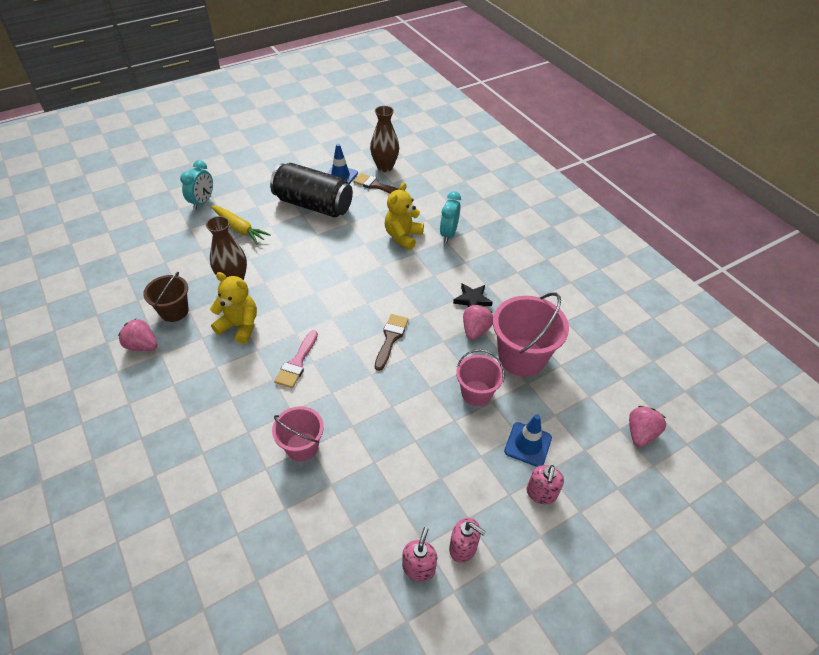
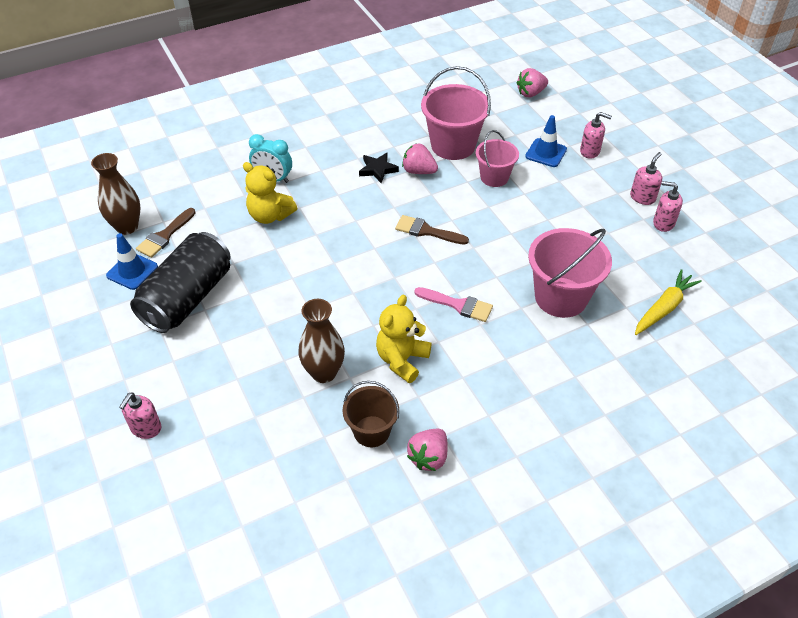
camera: 85 degrees left, 0 degrees up
turquoise clock [180,160,213,210] -> pink soap dispenser [119,392,162,439]
yellow carrot [211,206,270,244] -> yellow carrot moved to [635,269,702,335]
pink bucket [272,406,324,461] -> pink bucket [528,228,612,318], size x1.63
pink strawberry [629,406,666,447] -> pink strawberry turned 60 degrees counterclockwise [517,68,548,98]

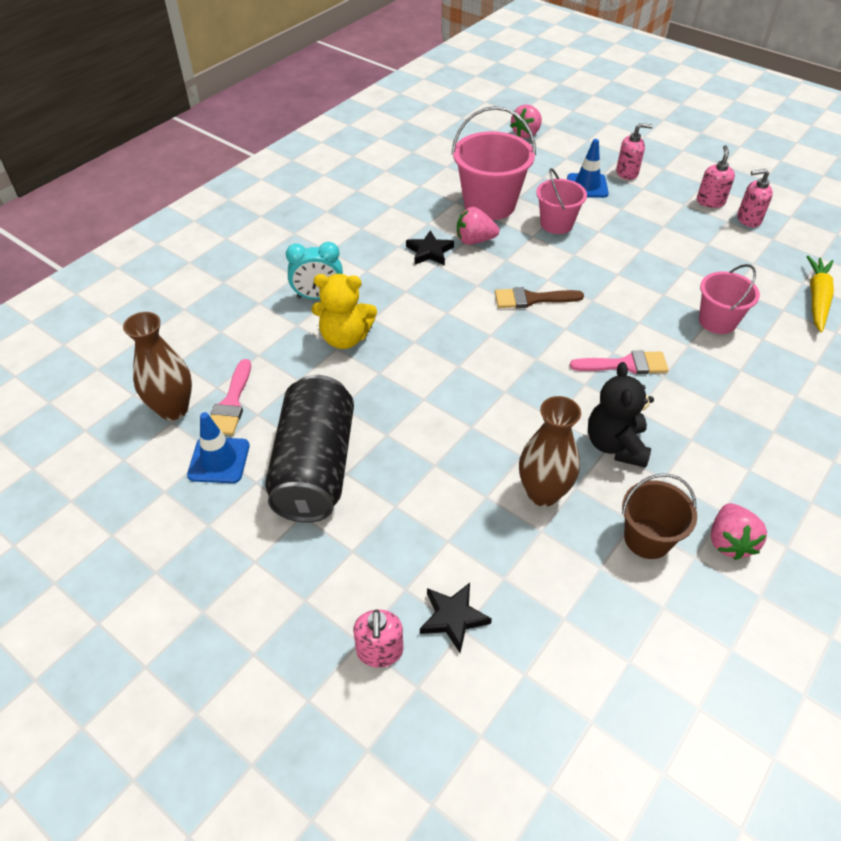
camera: 25 degrees left, 0 degrees up
brown brush [136,208,196,258] -> pink brush [211,359,251,435]
yellow teddy bear [376,295,432,383] -> black teddy bear [588,362,654,468]
pink bucket [528,228,612,318] -> pink bucket [699,264,760,334], size x0.61
none -> black star [420,583,492,653]

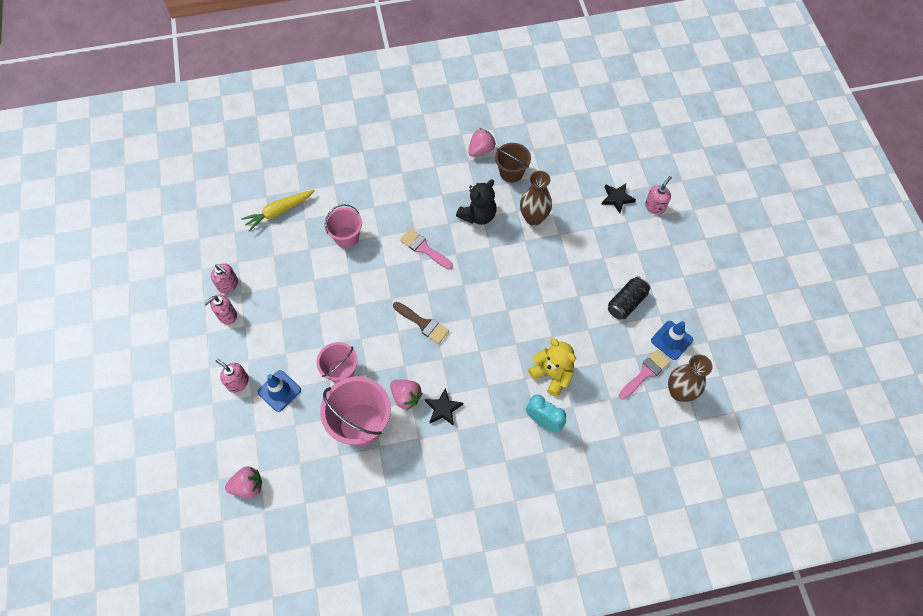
camera: 140 degrees left, 15 degrees up
black can [265,375,354,523] -> black can [608,276,650,320], size x0.55

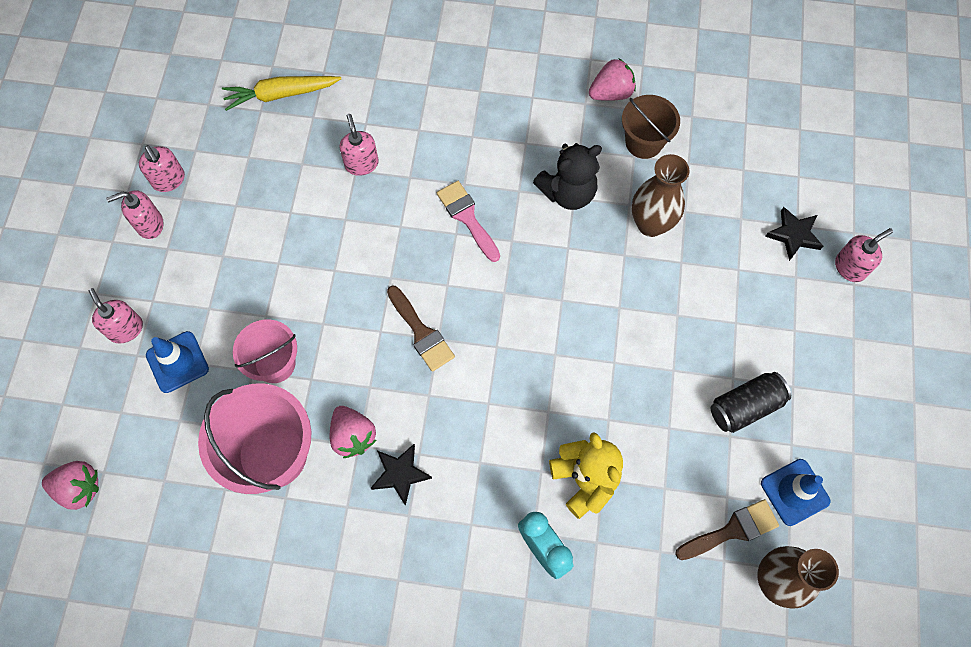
camera: 20 degrees right, 5 degrees up
pink bucket [324,204,362,248] -> pink soap dispenser [340,114,379,176]
pink brush [619,350,670,400] -> brown brush [675,499,779,560]

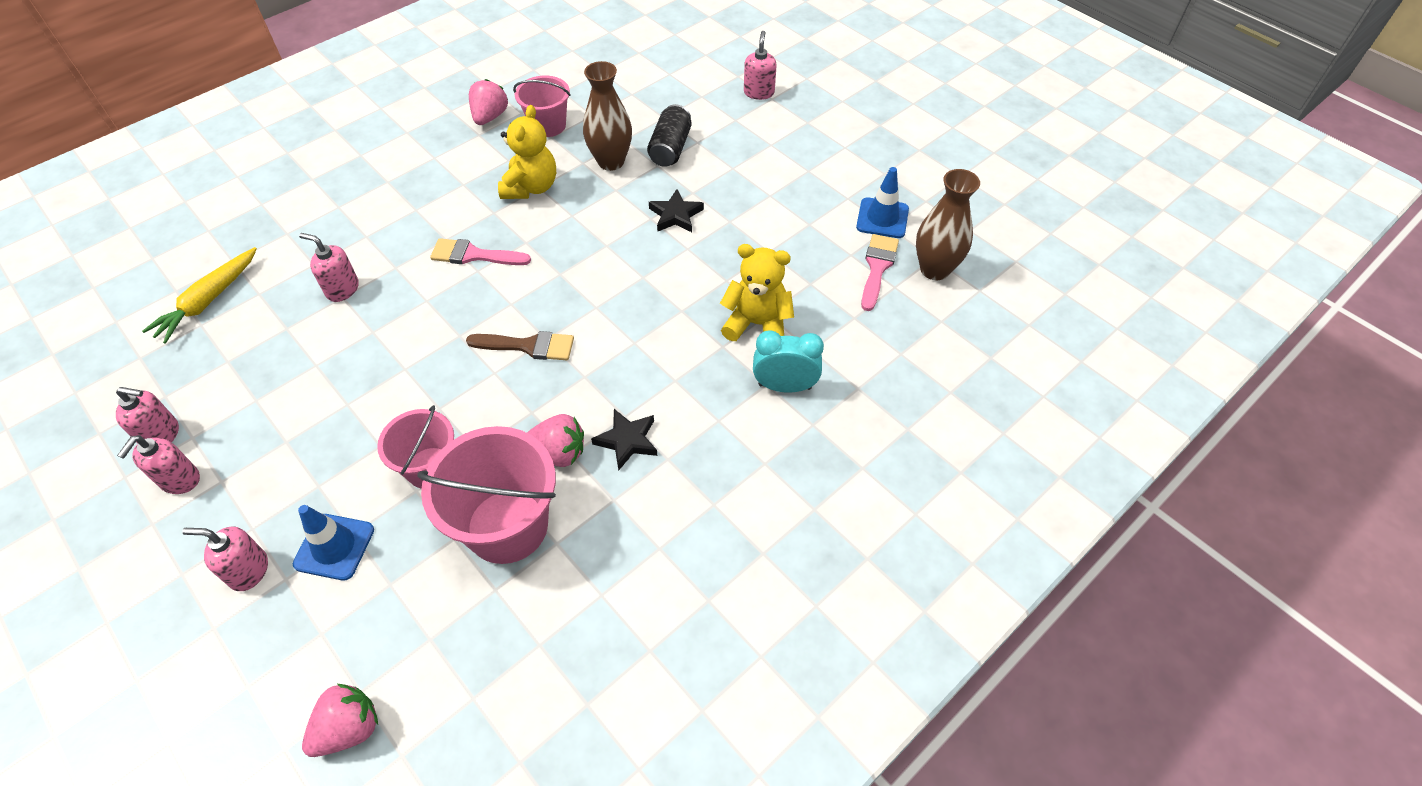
camera: 50 degrees left, 15 degrees down
black teddy bear [533,143,602,210] -> yellow teddy bear [498,105,556,199]
brown bucket [622,95,680,159] -> pink bucket [513,76,571,137]
brown brush [675,499,779,560] -> pink brush [861,234,899,311]
black can [711,372,791,433] -> black can moved to [647,104,692,167]
black star [765,207,823,261] -> black star moved to [649,189,704,232]

